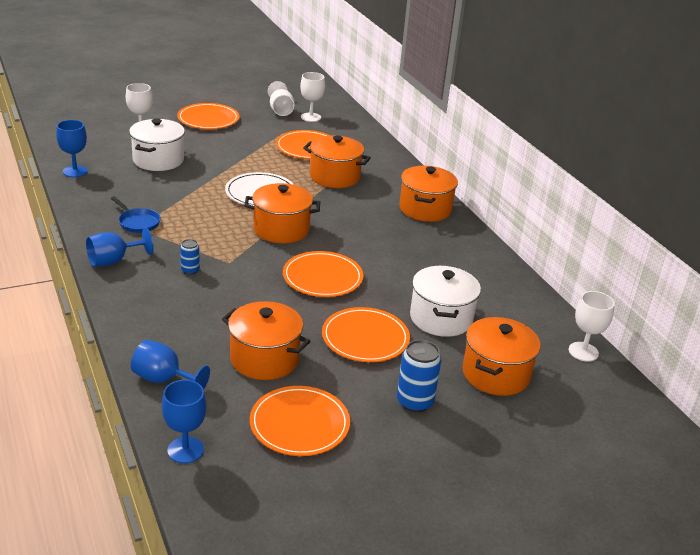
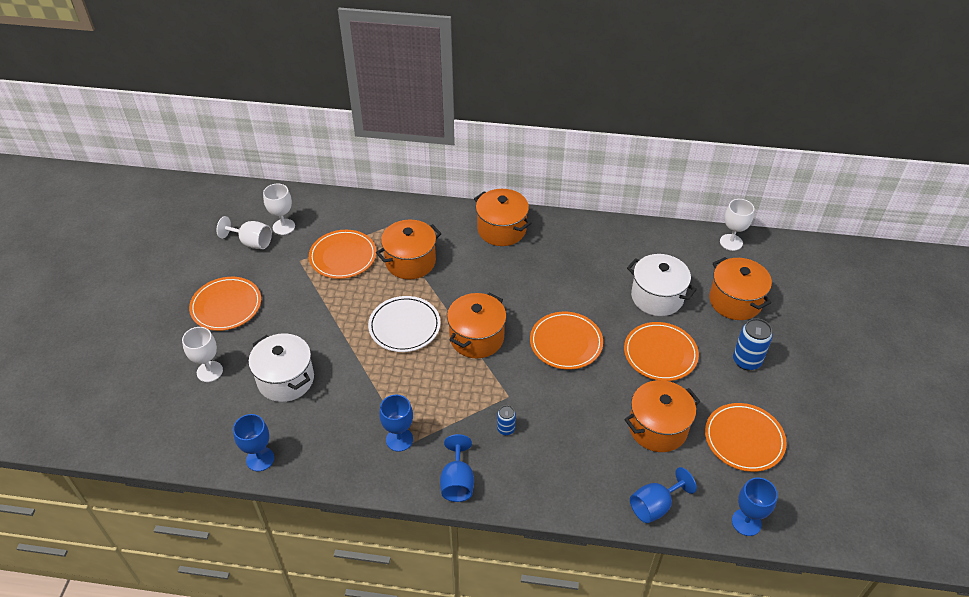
camera: 55 degrees left, 15 degrees up
blue pan [111,196,161,233] -> blue goblet [379,394,413,452]

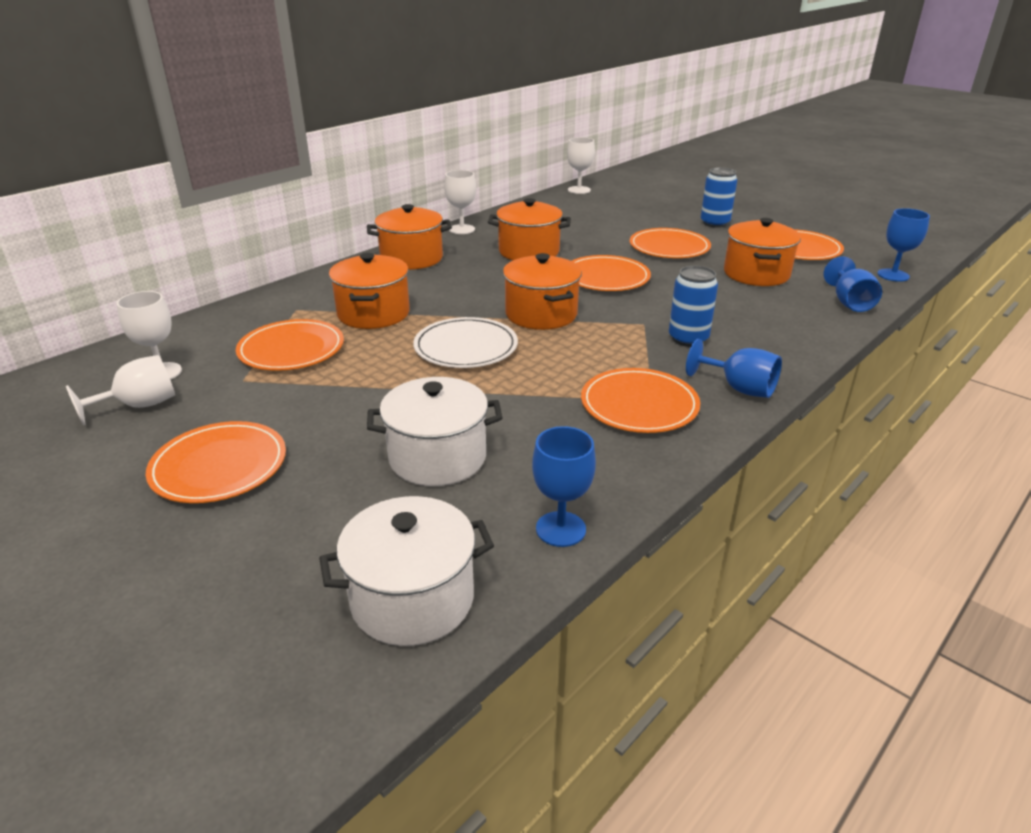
camera: 55 degrees left, 15 degrees down
white goblet [182,327,223,382] -> white goblet moved to [444,170,476,234]
blue goblet [379,394,413,452] -> orange plate [581,368,700,433]
blue can [497,405,516,435] -> blue can [669,266,718,347], size x1.75
white pot [627,254,697,316] -> white pot moved to [319,496,494,646]
orange pot [709,257,772,320] -> orange pot moved to [488,198,571,260]

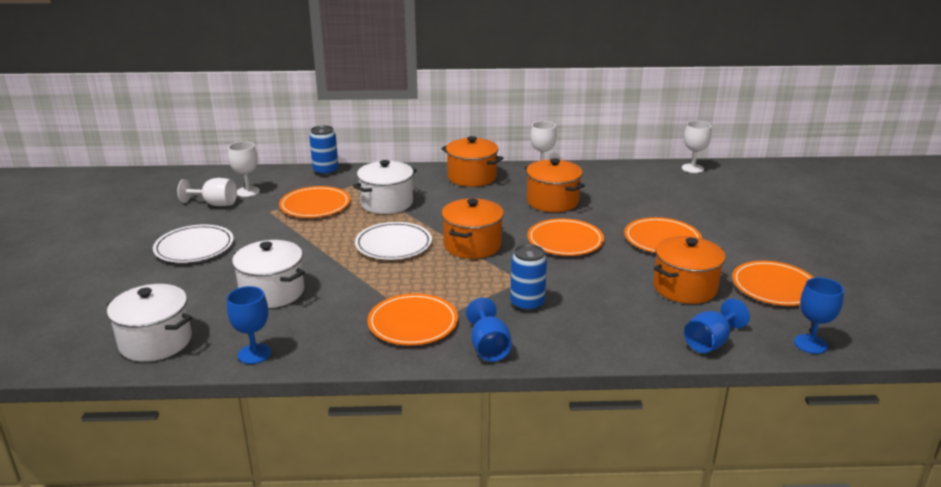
camera: 45 degrees right, 5 degrees down
orange plate [146,421,286,503] -> white plate [153,224,234,263]
orange pot [329,253,410,329] -> white pot [353,160,417,214]
blue can [701,167,737,228] -> blue can moved to [309,125,339,176]

